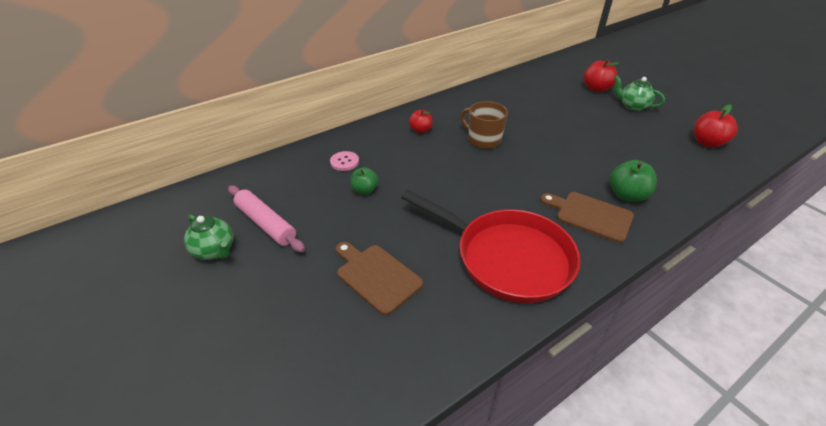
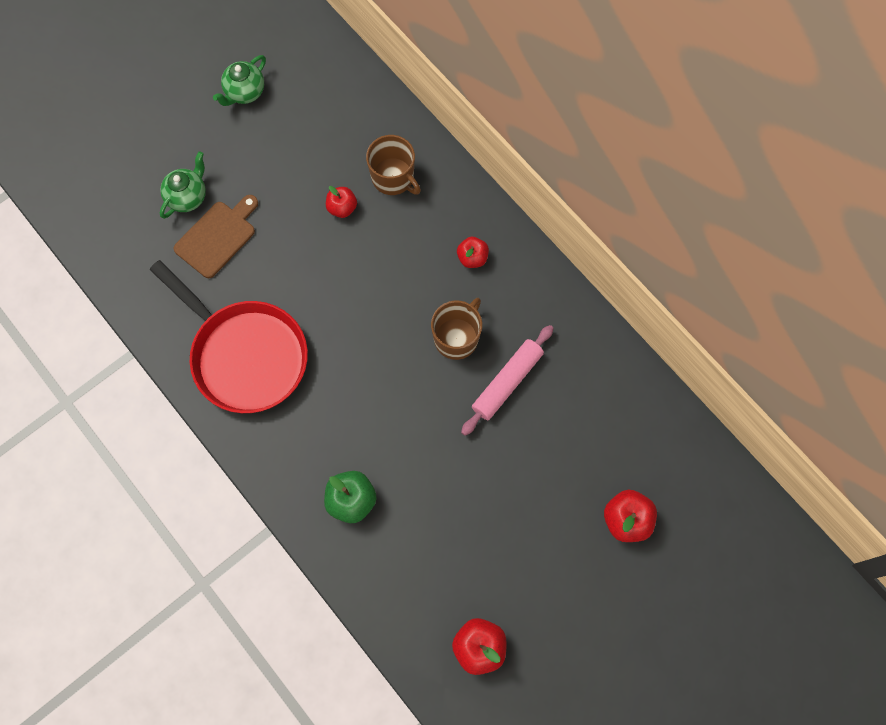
camera: 85 degrees right, 30 degrees up
pink rolling pin [228,185,305,252] -> pink rolling pin moved to [461,325,554,436]
pink button [330,151,359,171] -> brown mug [366,135,421,195]
green apple [350,167,378,195] -> red apple [326,186,357,218]
red pan [401,190,581,303] -> red pan turned 75 degrees counterclockwise [150,260,308,413]
brown cutting board [540,192,634,243] -> none
green teapot [614,75,665,111] -> green teapot moved to [160,152,206,219]

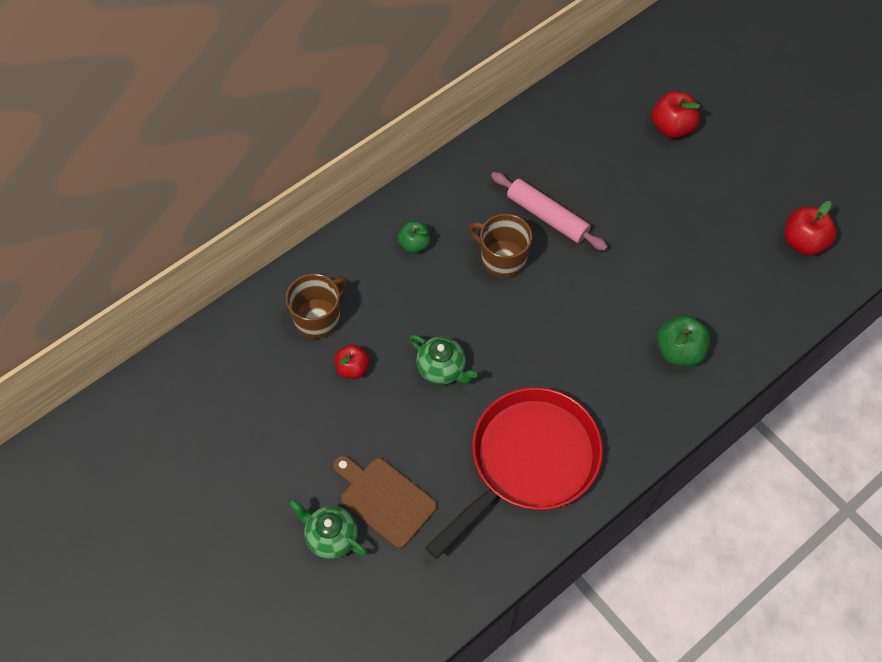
camera: 90 degrees left, 10 degrees down
green teapot [213,55,266,106] -> green teapot moved to [409,335,478,385]
red apple [457,237,489,268] -> green apple [397,221,431,254]

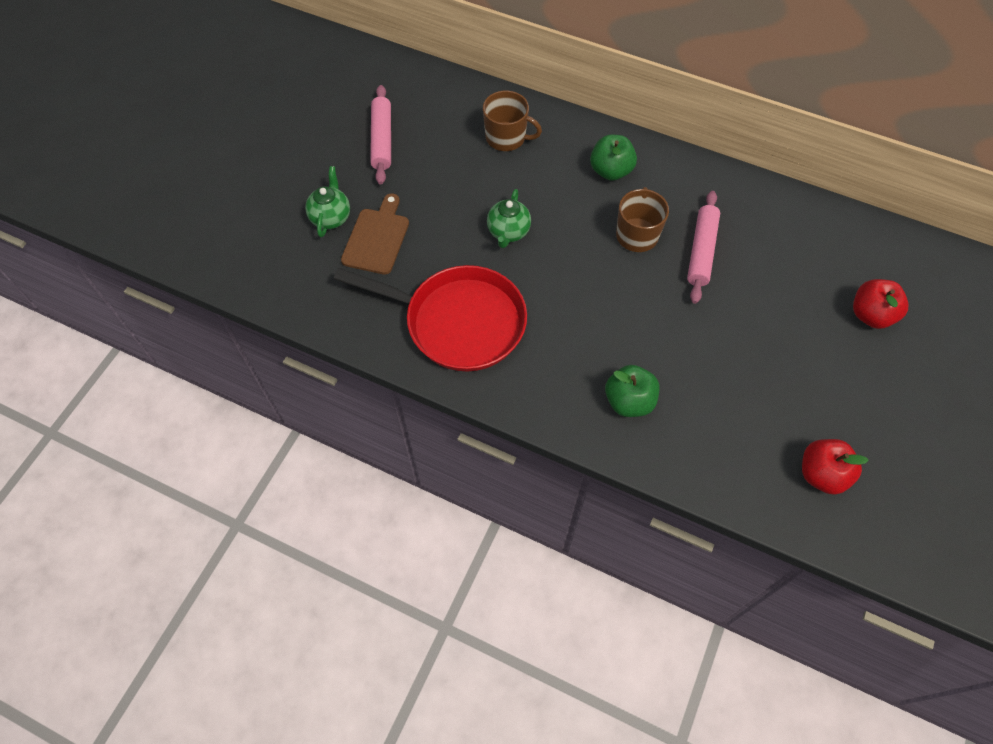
camera: 65 degrees right, 0 degrees up
red apple [334,345,370,379] -> none
green apple [397,221,431,254] -> green apple [590,135,637,181], size x1.51
none -> pink rolling pin [370,85,391,185]

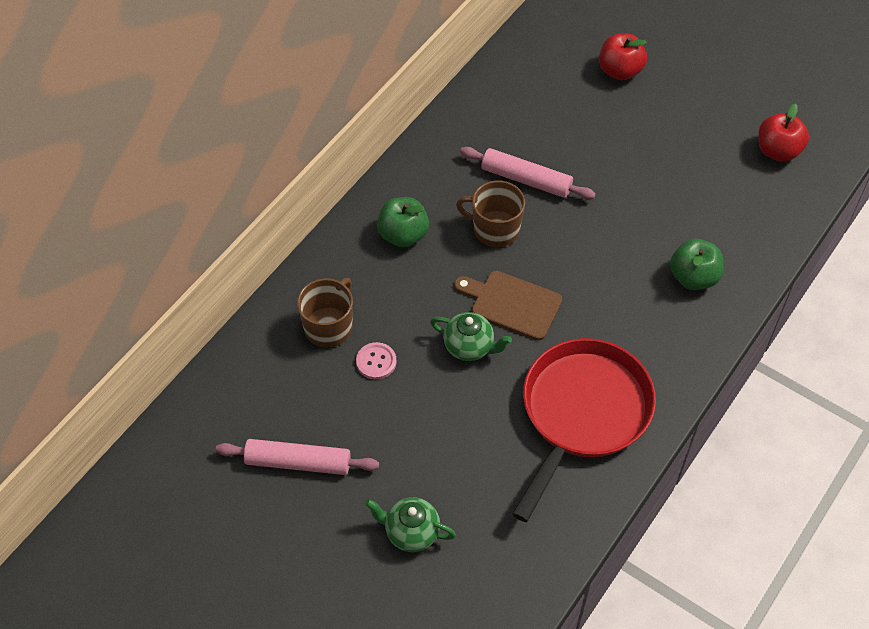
camera: 80 degrees left, 5 degrees down
brown cutting board [341,193,409,275] -> brown cutting board moved to [454,271,562,340]
none -> pink button [356,342,396,380]

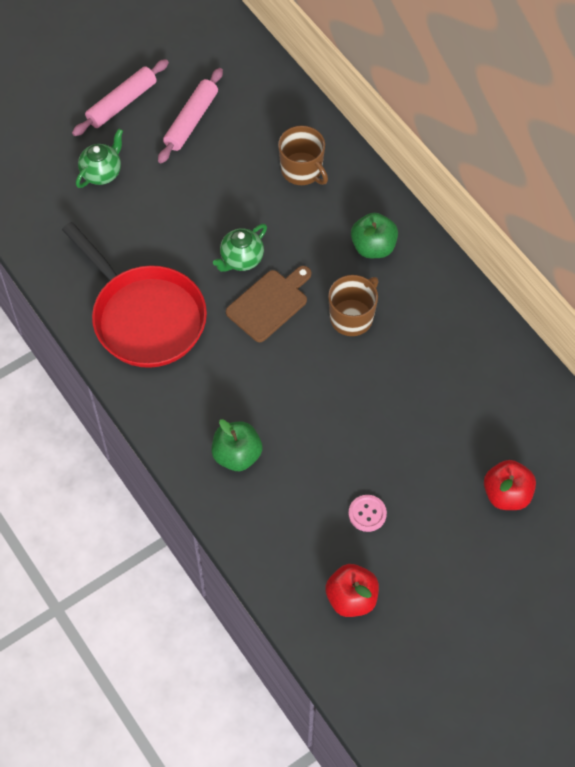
camera: 110 degrees right, 5 degrees up
pink button [356,342,396,380] -> pink button moved to [348,495,387,532]
pink rolling pin [460,147,596,200] -> pink rolling pin moved to [72,59,169,136]

